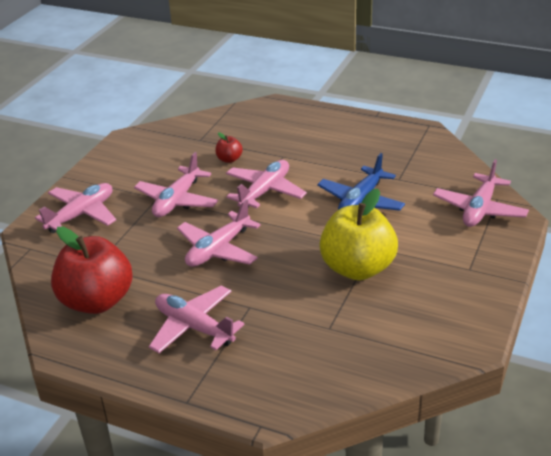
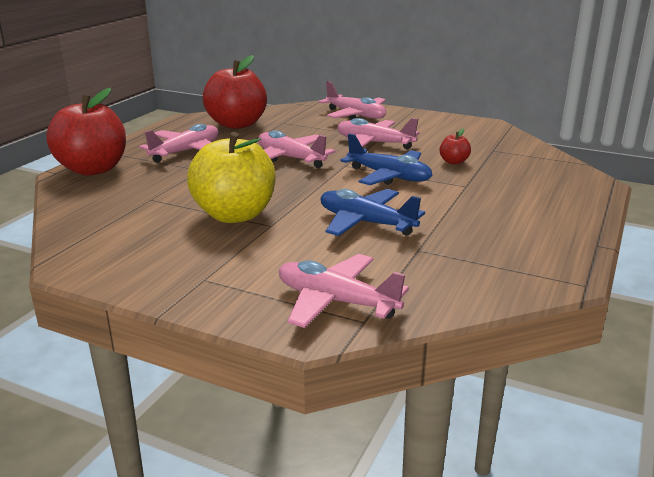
camera: 90 degrees right, 10 degrees down
pink plane [226,160,307,208] -> blue plane [340,133,432,185]
none -> red apple [46,88,126,176]

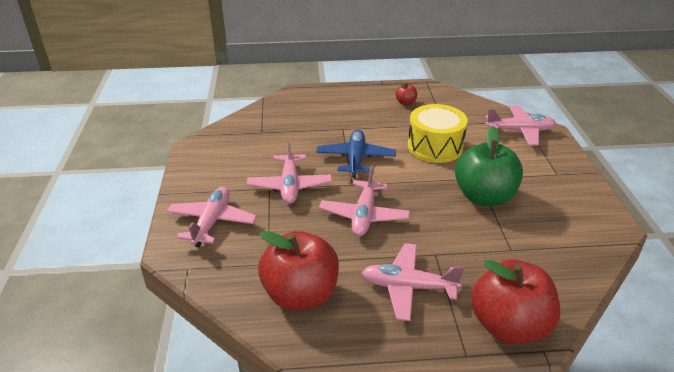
camera: 120 degrees left, 10 degrees up
yellow apple [187,132,276,223] -> green apple [455,126,523,206]
pink plane [279,254,409,328] -> pink plane turned 90 degrees counterclockwise [485,105,556,145]
blue plane [321,189,425,236] -> yellow drum [408,104,468,163]
red apple [440,128,471,164] -> red apple moved to [395,82,417,105]

